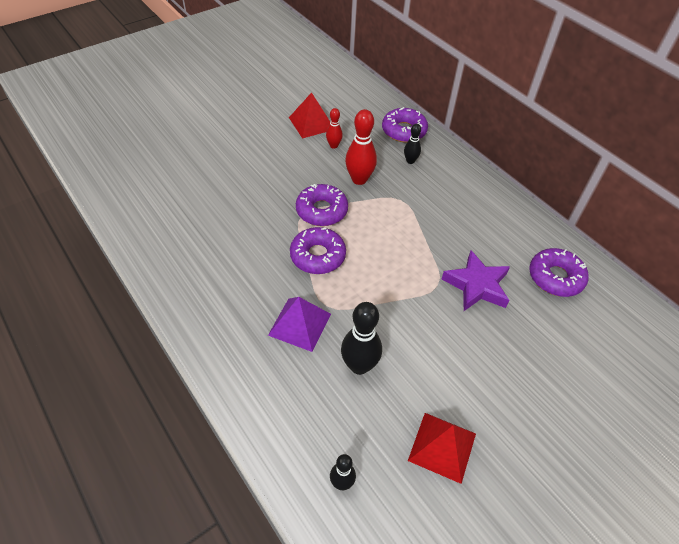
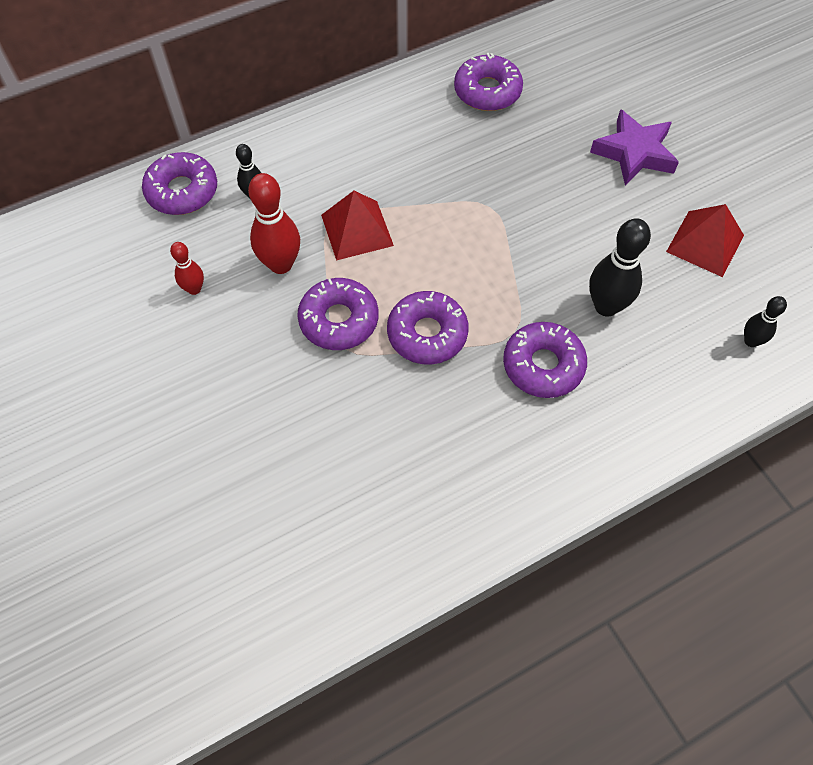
camera: 80 degrees left, 10 degrees up
purple pyramid [268,297,331,352] -> purple donut [503,322,587,398]
red pyramid [289,92,330,139] -> red pyramid moved to [321,191,394,261]
purple star [442,250,510,311] -> purple star moved to [590,109,679,185]

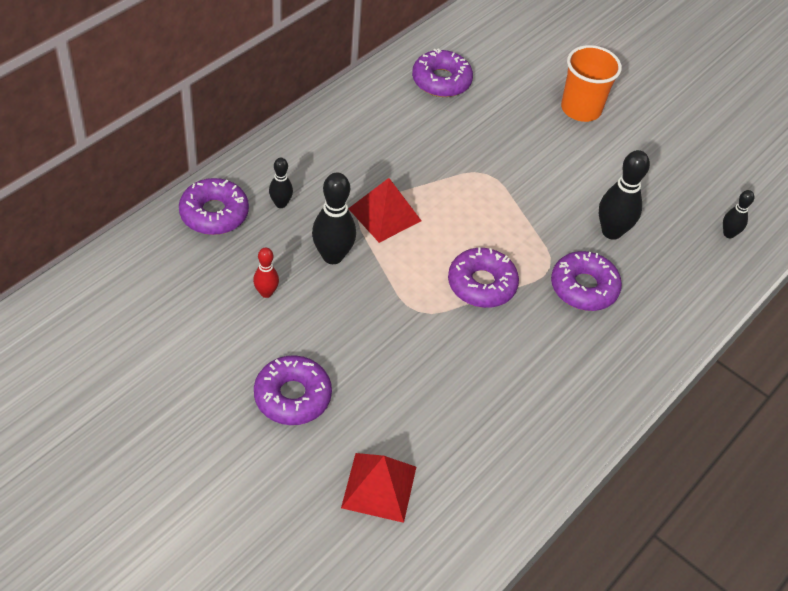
camera: 25 degrees left, 10 degrees down
red bowling pin [248,173,300,274] -> black bowling pin [312,173,356,264]
purple donut [297,278,379,350] -> purple donut moved to [254,355,332,425]
purple star [590,109,679,185] -> orange cup [561,45,622,122]
red pyramid [666,204,744,277] -> red pyramid moved to [341,453,416,523]

